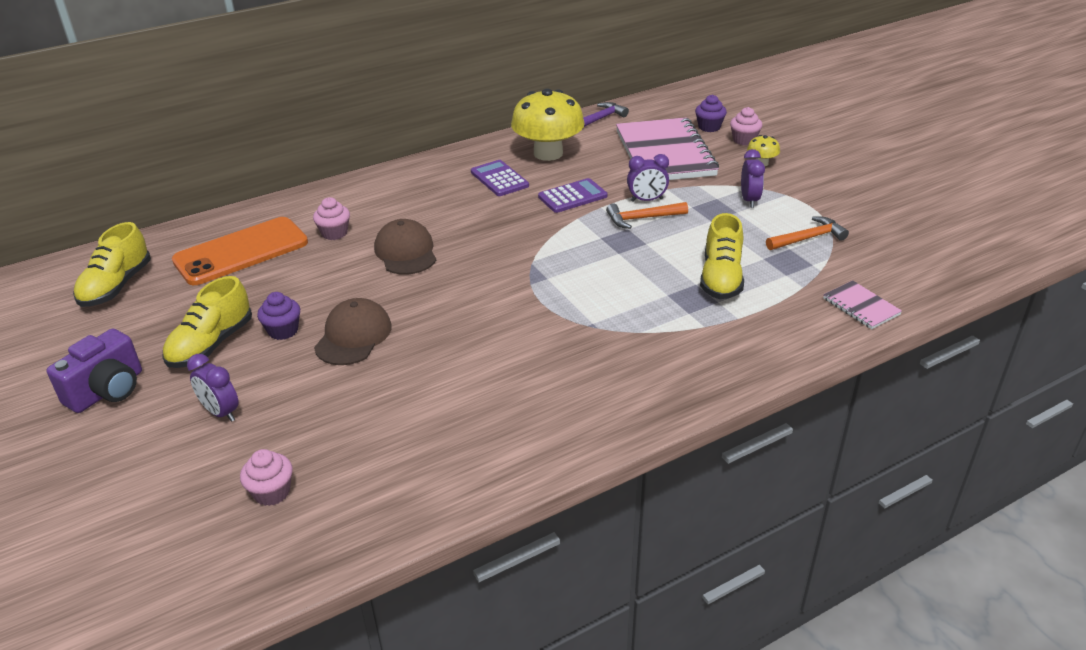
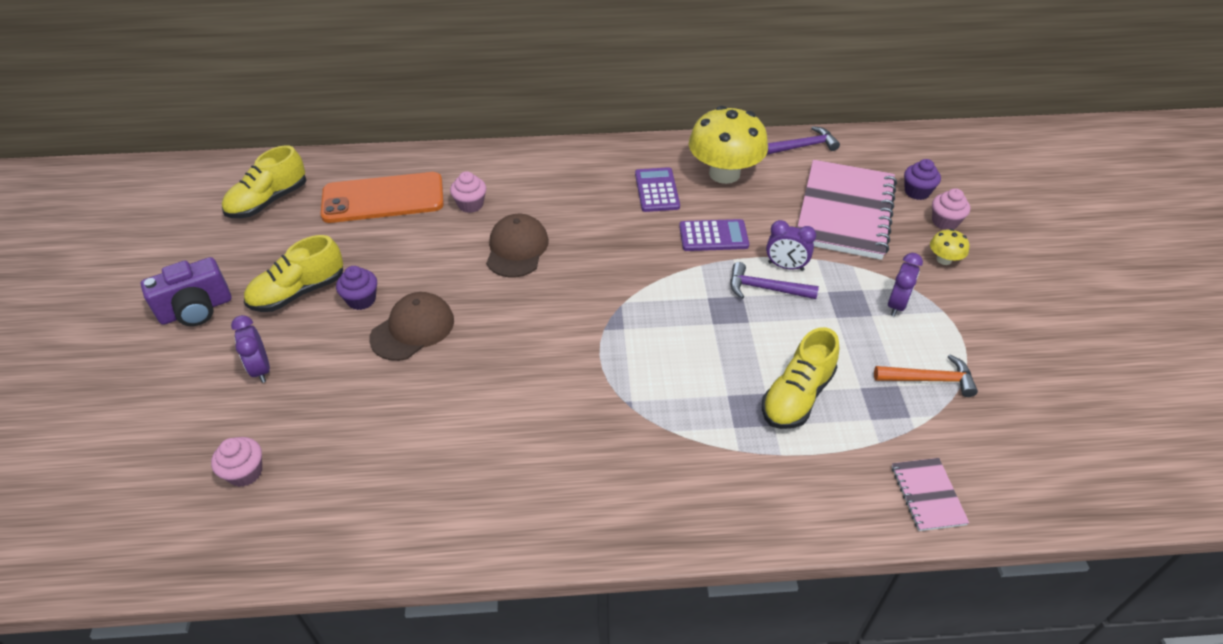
camera: 25 degrees right, 10 degrees up
orange hammer [606,202,688,229] -> purple hammer [730,262,819,299]

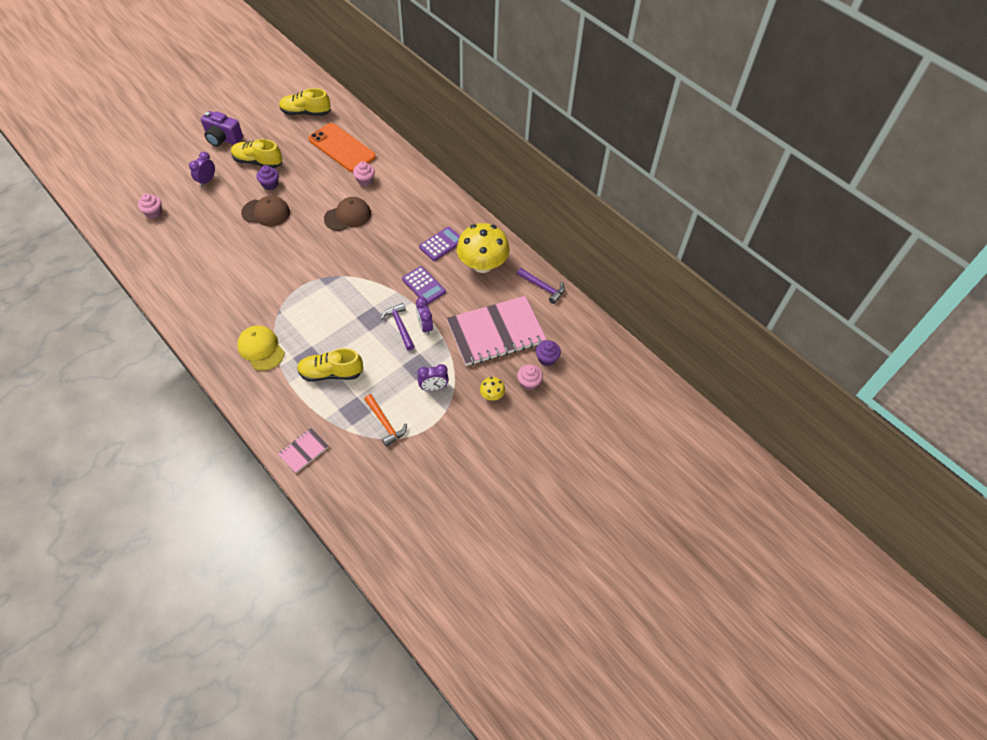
camera: 50 degrees right, 10 degrees up
none -> yellow cap [237,325,285,371]

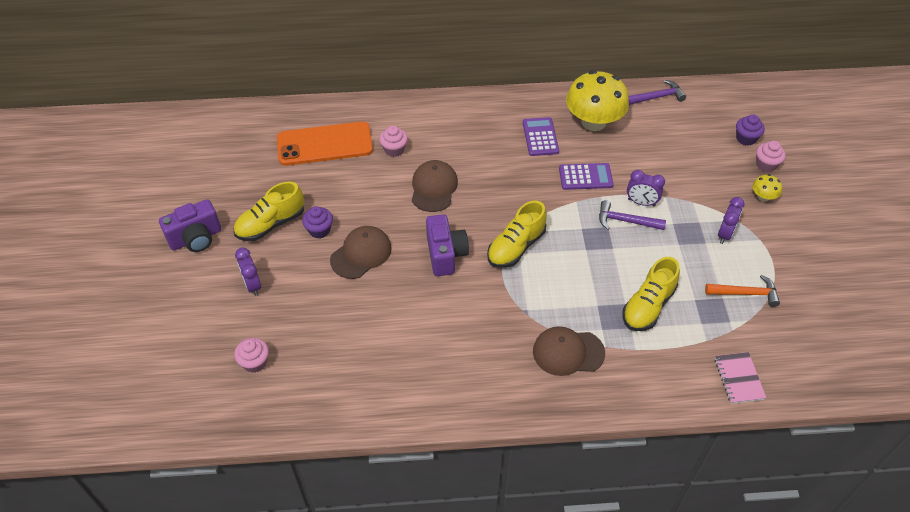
camera: 50 degrees left, 5 degrees down
yellow cap [237,325,285,371] -> brown cap [533,326,605,376]
yellow shoe [279,88,331,116] -> yellow shoe moved to [487,201,547,268]
pink notebook [447,296,547,366] -> none
none -> purple camera [426,214,469,276]

